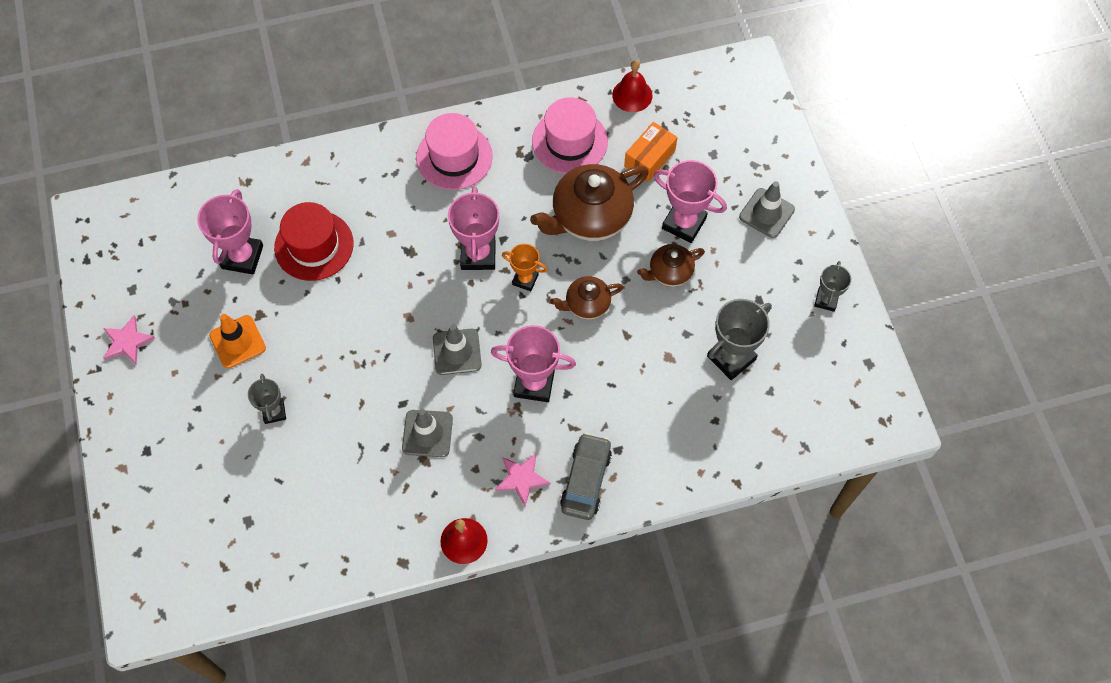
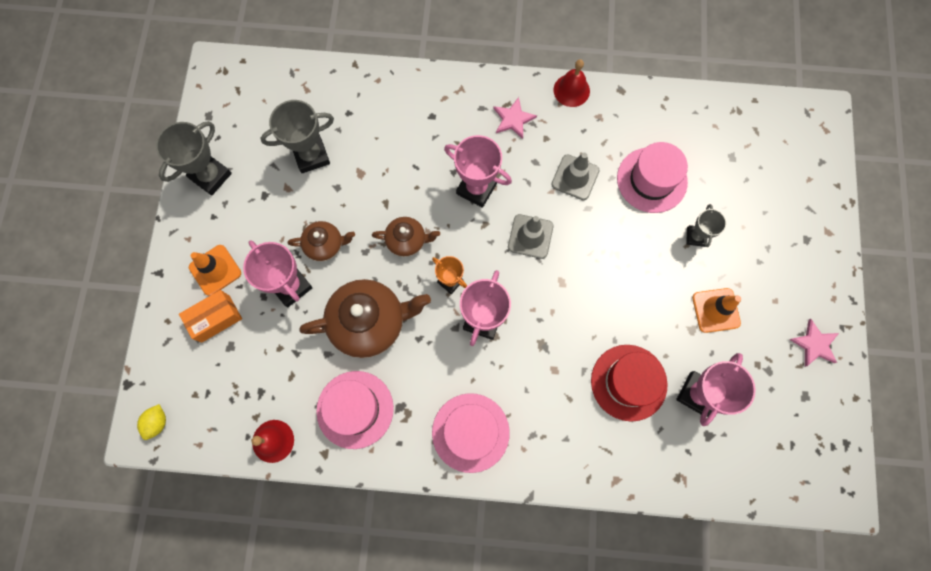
camera: 160 degrees left, 10 degrees up
grey car [560,433,612,520] -> none
orange box [624,122,677,182] -> orange box moved to [179,290,242,343]
grey traffic cone [739,181,795,238] -> orange traffic cone [189,245,241,296]
grey trophy [814,261,852,312] -> grey trophy [156,121,232,195], size x1.67
none -> yellow lemon [137,404,166,440]
none -> pink hat [617,142,688,213]

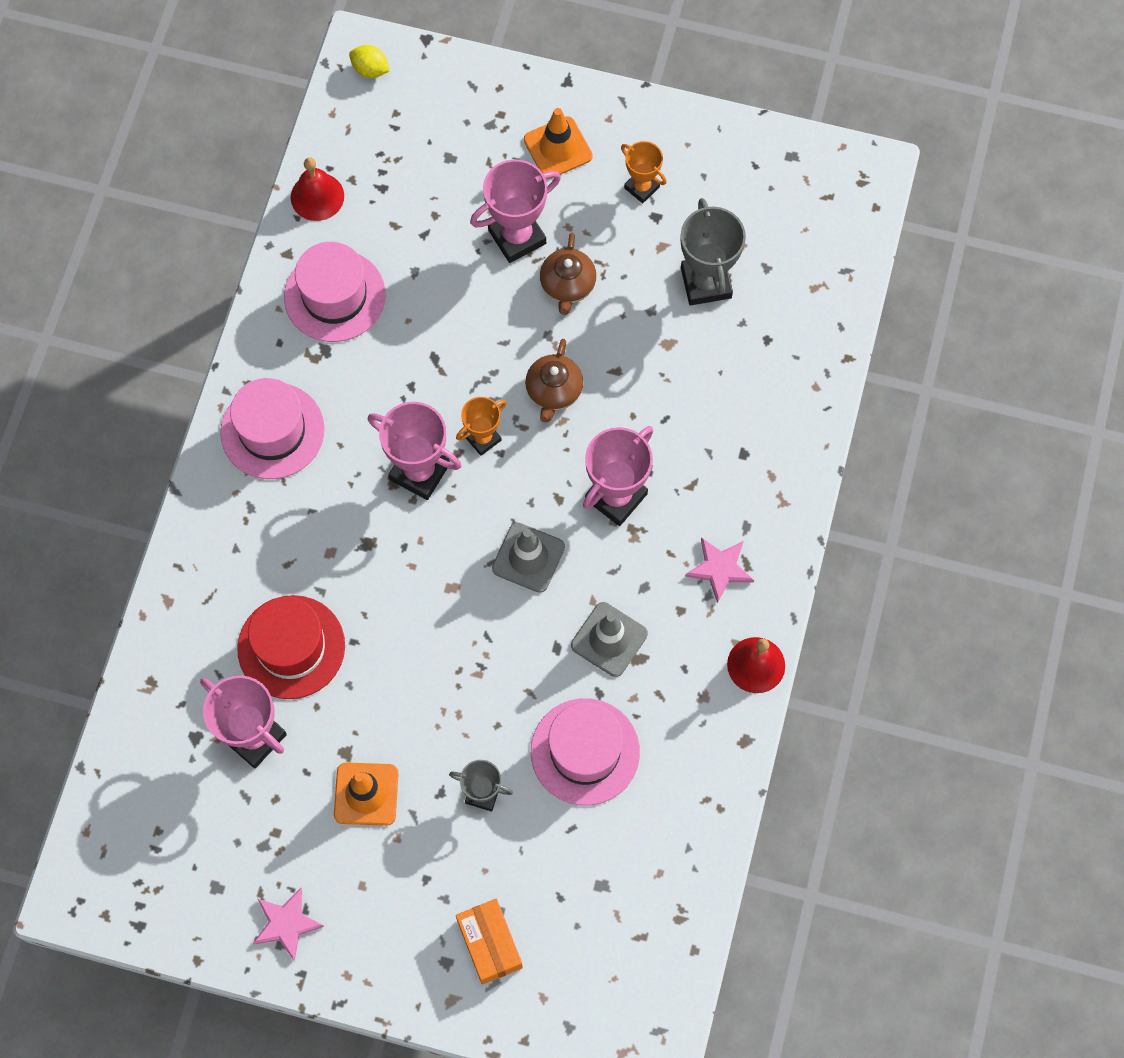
camera: 100 degrees right, 5 degrees down
grey trophy [156,121,232,195] -> none
orange box [179,290,242,343] -> orange box moved to [456,899,523,985]
brown teapot [299,279,431,358] -> none
none -> orange trophy [621,141,667,203]

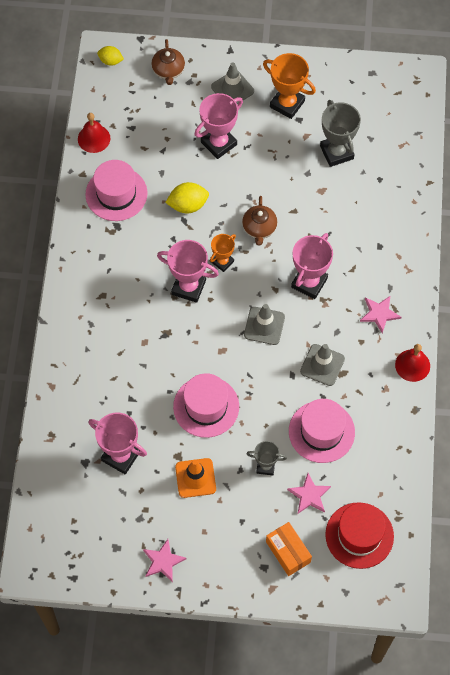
camera: 10 degrees left, 5 degrees down
pink hat [220,378,325,479] -> pink hat moved to [173,373,239,438]
red hat [237,595,345,699] -> red hat moved to [325,502,394,569]
orange traffic cone [524,108,593,179] -> grey traffic cone [211,62,254,104]
brown teapot [540,233,597,315] -> brown teapot moved to [152,39,185,85]
orange trophy [621,141,667,203] -> orange trophy [263,53,316,119], size x1.67
none -> yellow lemon [165,182,209,213]
none -> pink star [287,473,331,513]

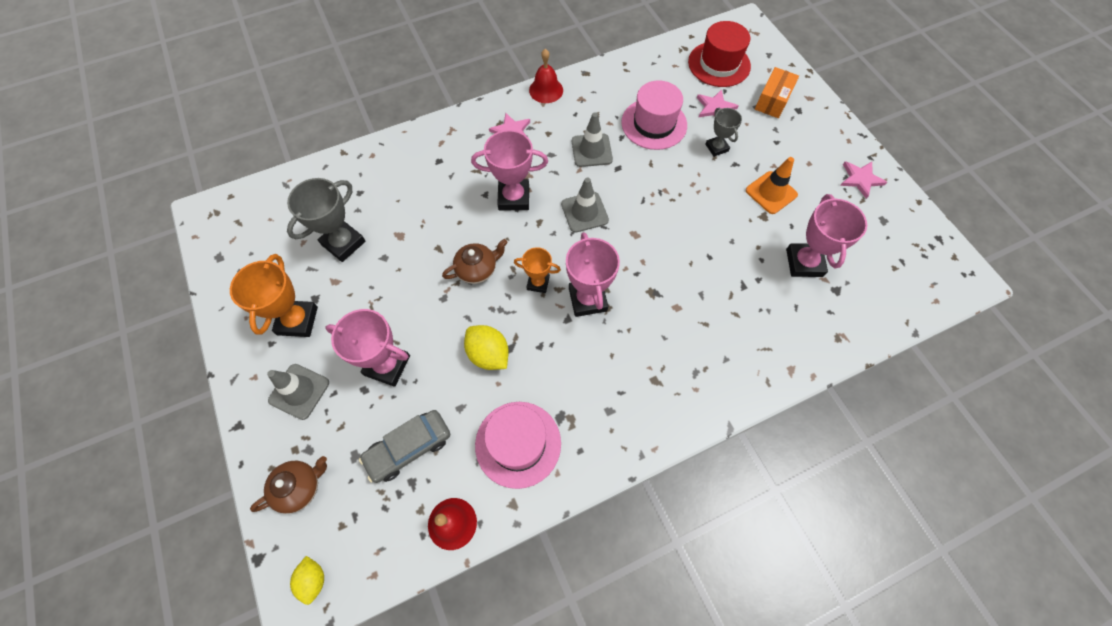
camera: 120 degrees left, 0 degrees up
pink hat [173,373,239,438] -> none
none -> grey car [359,410,450,483]

